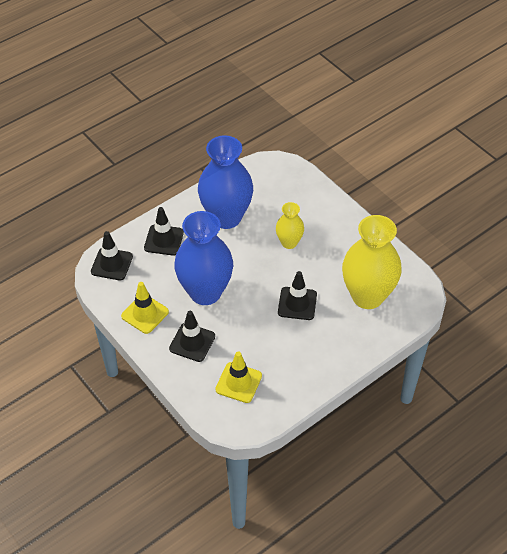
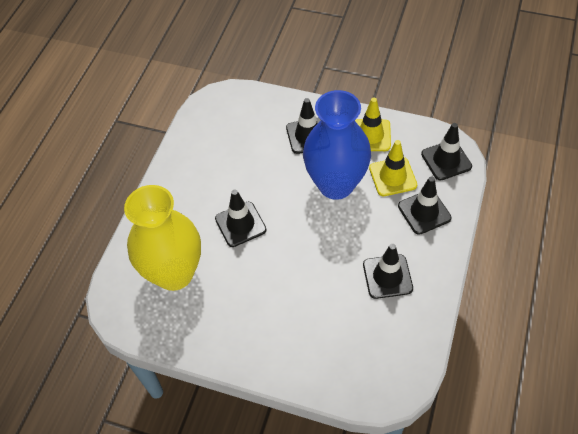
camera: 150 degrees right, 5 degrees up
blue vase [198,136,253,229] -> black traffic cone [363,244,413,299]
yellow traffic cone [215,351,262,403] -> yellow traffic cone moved to [369,140,417,196]
yellow vase [276,202,304,249] -> none

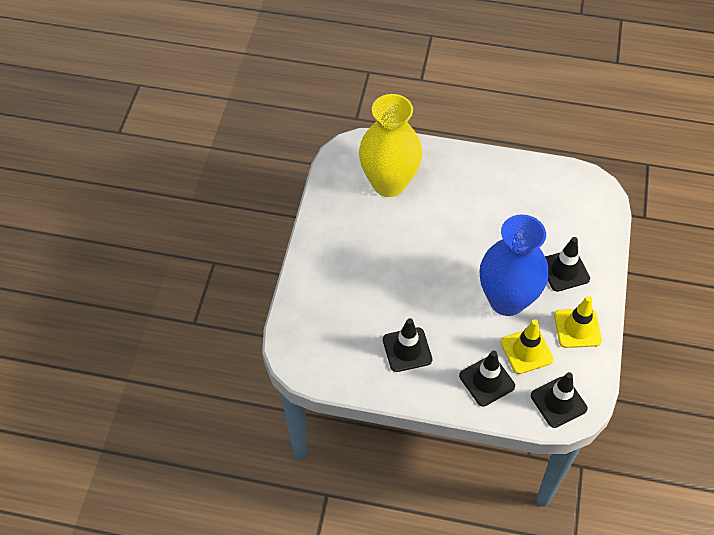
camera: 80 degrees right, 0 degrees up
black traffic cone [215,190,266,247] -> none

